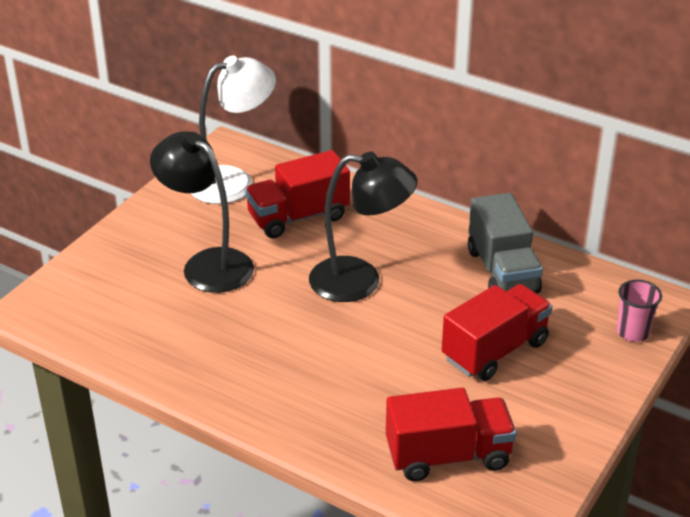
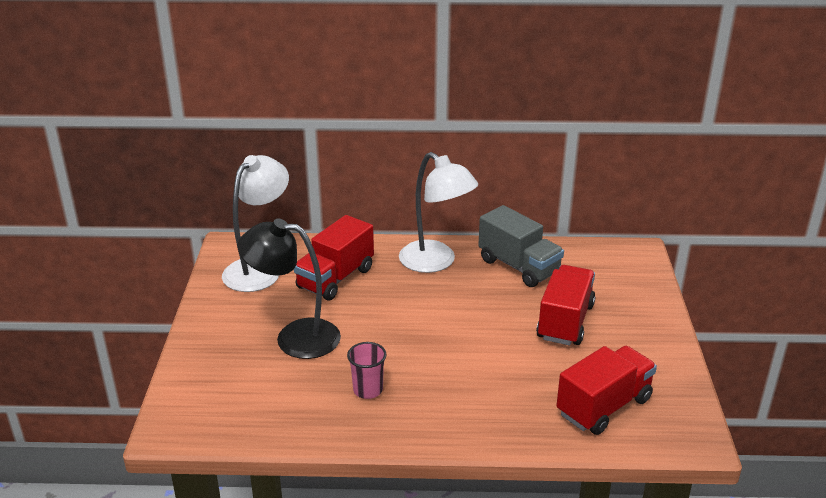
camera: 30 degrees left, 5 degrees down
black lamp [309,152,418,302] -> none
pink cup [617,280,662,342] -> pink cup moved to [347,342,387,399]
none -> white lamp [399,152,478,273]

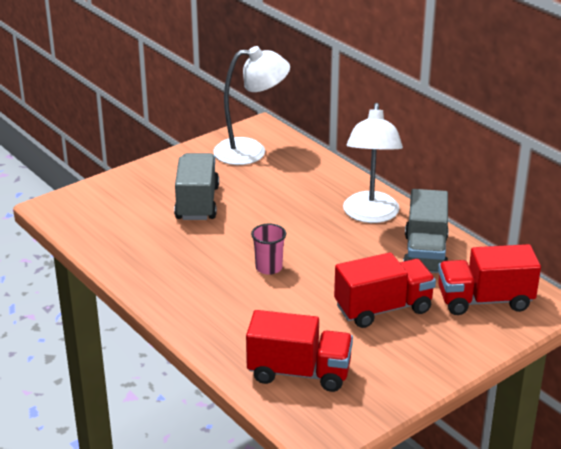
camera: 50 degrees right, 0 degrees up
black lamp [237,218,341,359] -> grey truck [174,153,219,220]
red truck [294,215,374,300] -> red truck moved to [438,244,541,315]
pink cup [347,342,387,399] -> pink cup moved to [251,224,286,275]

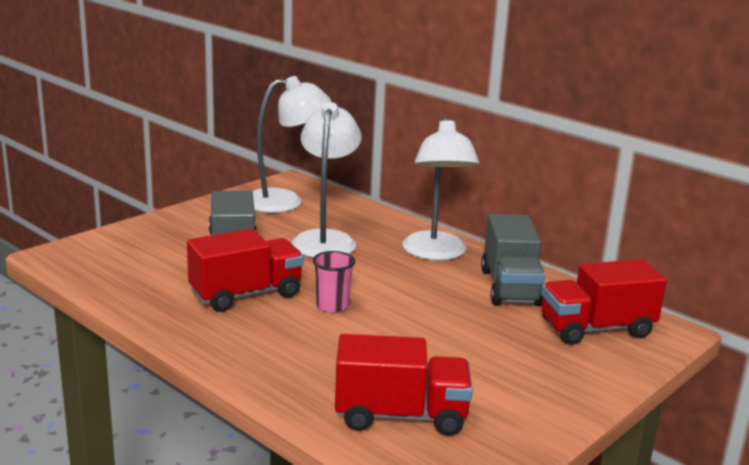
camera: 10 degrees left, 10 degrees down
red truck [334,252,436,328] -> red truck moved to [187,229,304,312]
none -> white lamp [292,102,362,258]

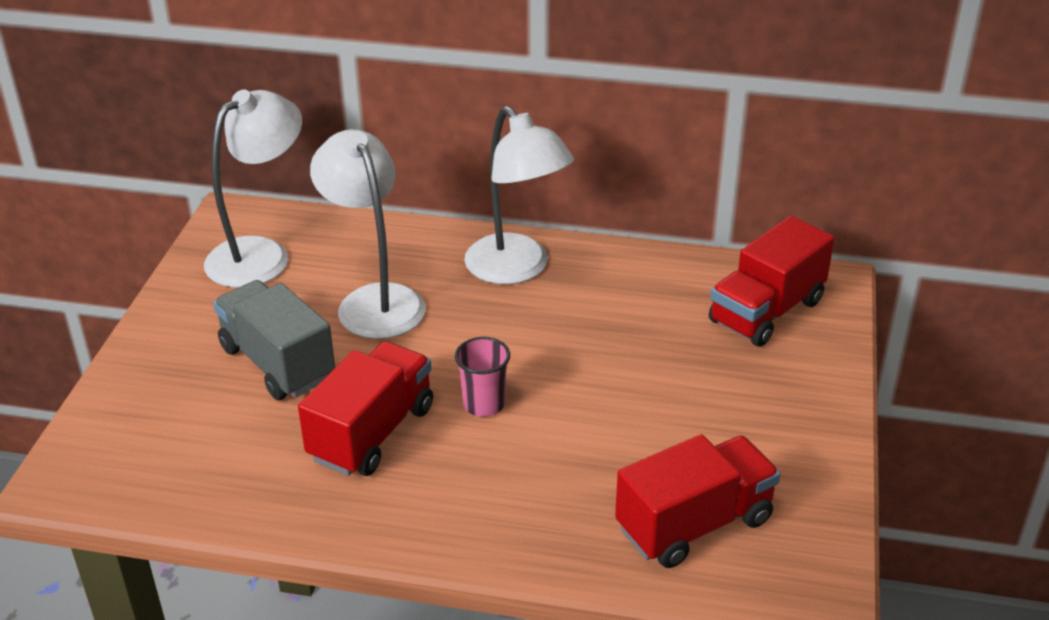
camera: 30 degrees left, 15 degrees up
grey truck [481,214,545,306] -> none

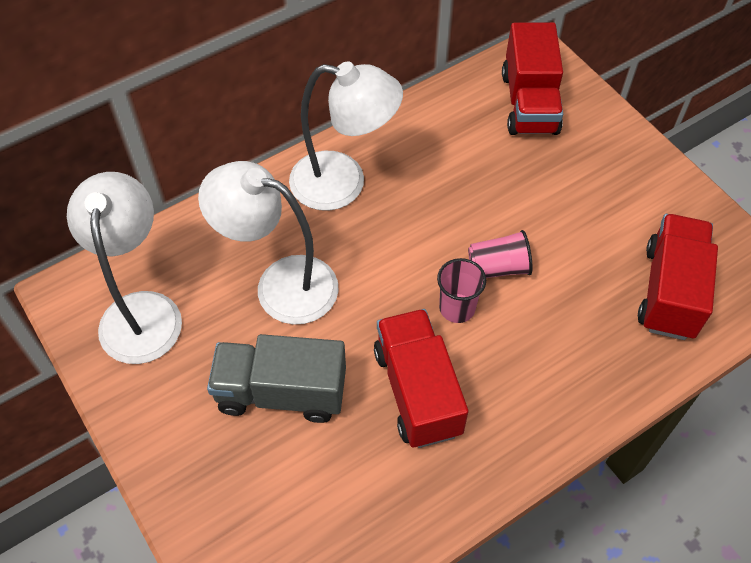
camera: 45 degrees left, 20 degrees up
none -> pink cup [468,230,532,278]

